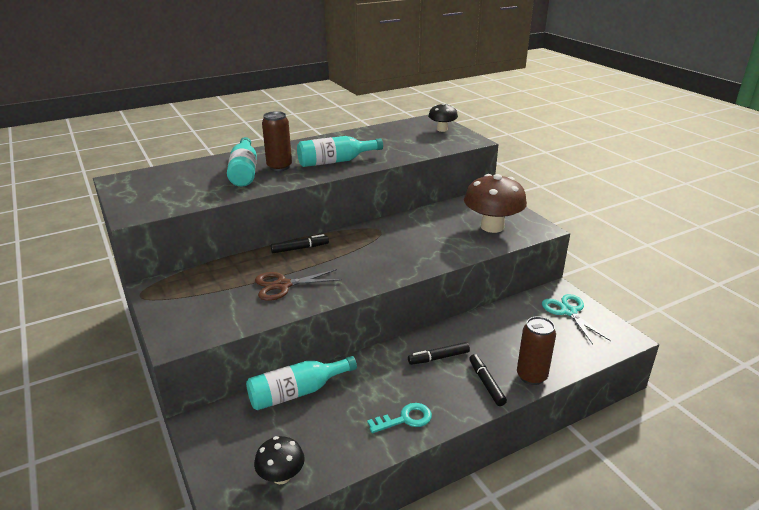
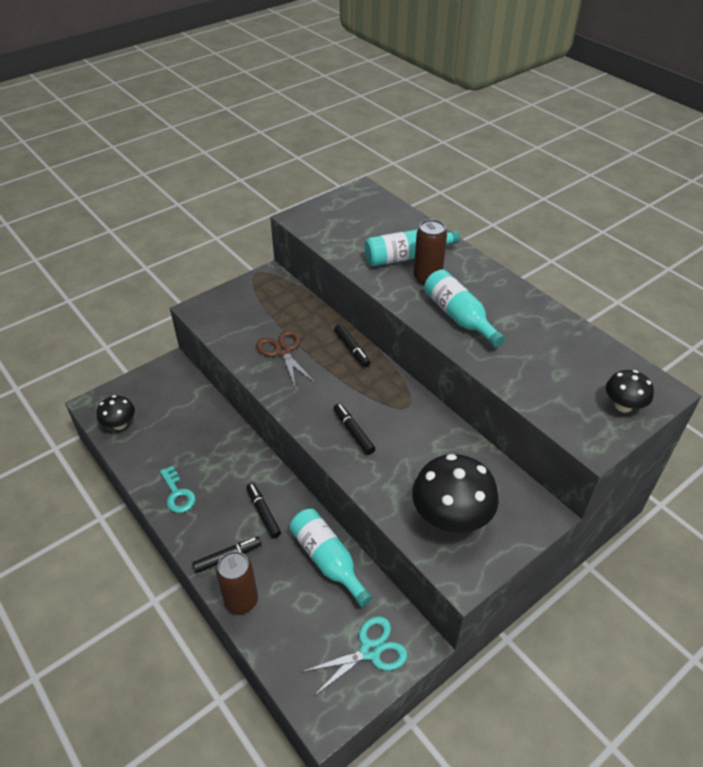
camera: 80 degrees right, 15 degrees up
turquoise bottle [246,356,357,410] -> turquoise bottle moved to [289,509,372,607]
brown mushroom [464,174,527,233] -> black mushroom [412,454,499,533]
none -> black marker [334,403,375,455]

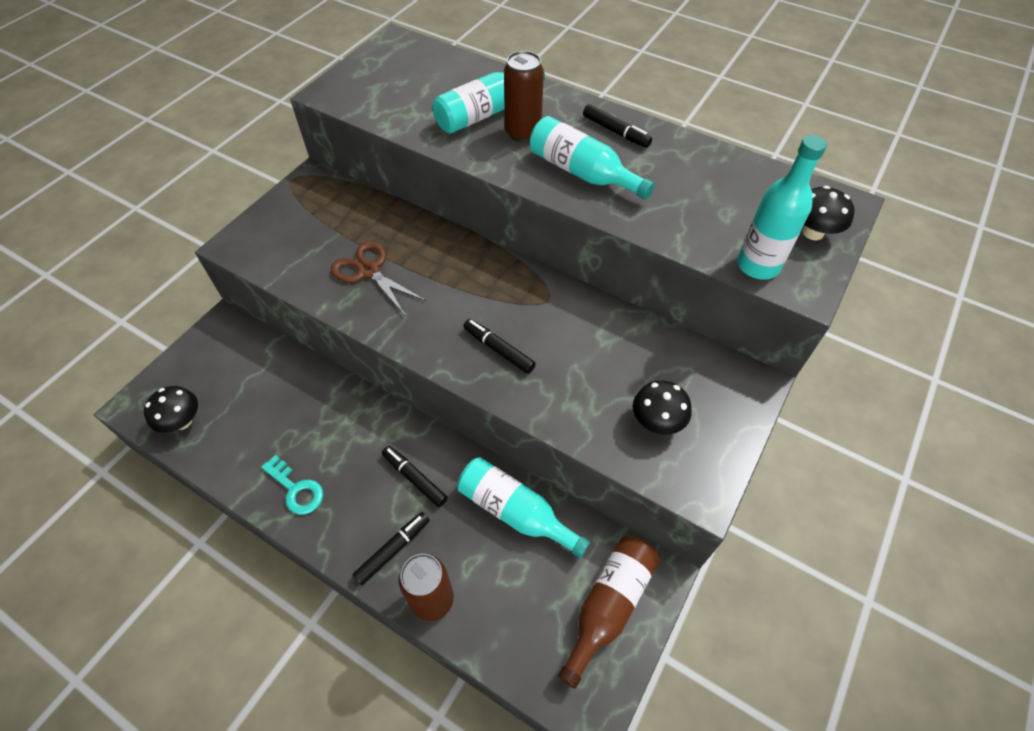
camera: 20 degrees left, 10 degrees up
turquoise scissors [302,616,407,696] -> brown bottle [558,535,660,689]
black marker [334,324,370,367] -> black marker moved to [583,104,652,148]
black mushroom [412,454,499,533] -> black mushroom [633,380,692,435], size x0.55
none -> turquoise bottle [737,135,827,280]

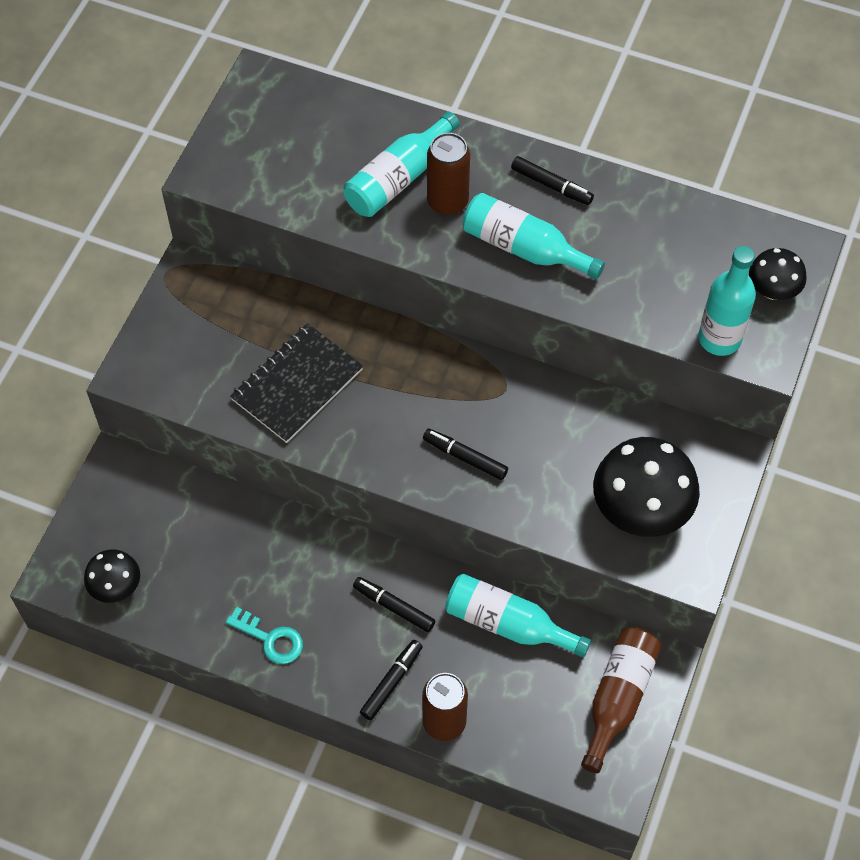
camera: 10 degrees left, 5 degrees up
brown scissors [331,241,426,315] -> black notebook [230,323,363,443]
black mushroom [633,380,692,435] -> black mushroom [593,437,700,537], size x1.81

